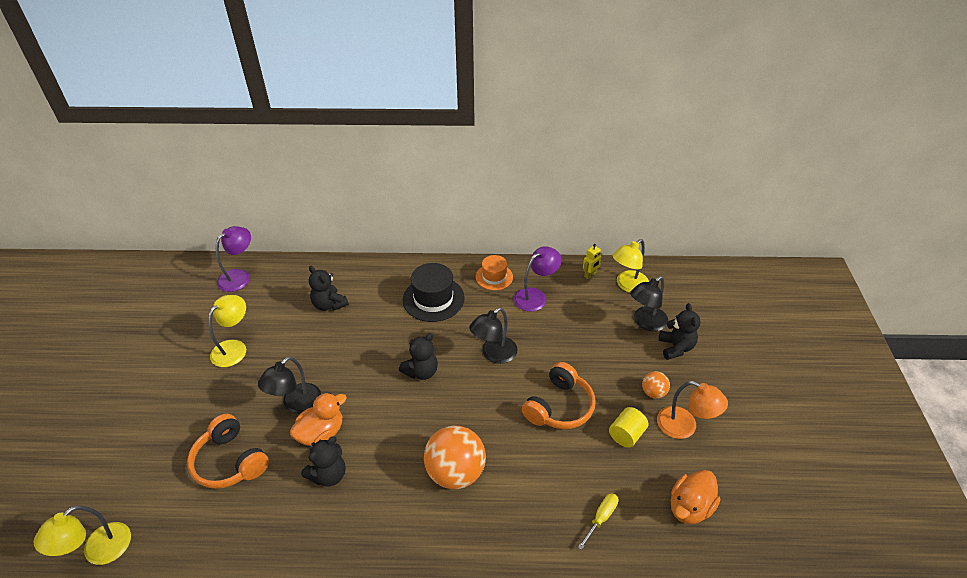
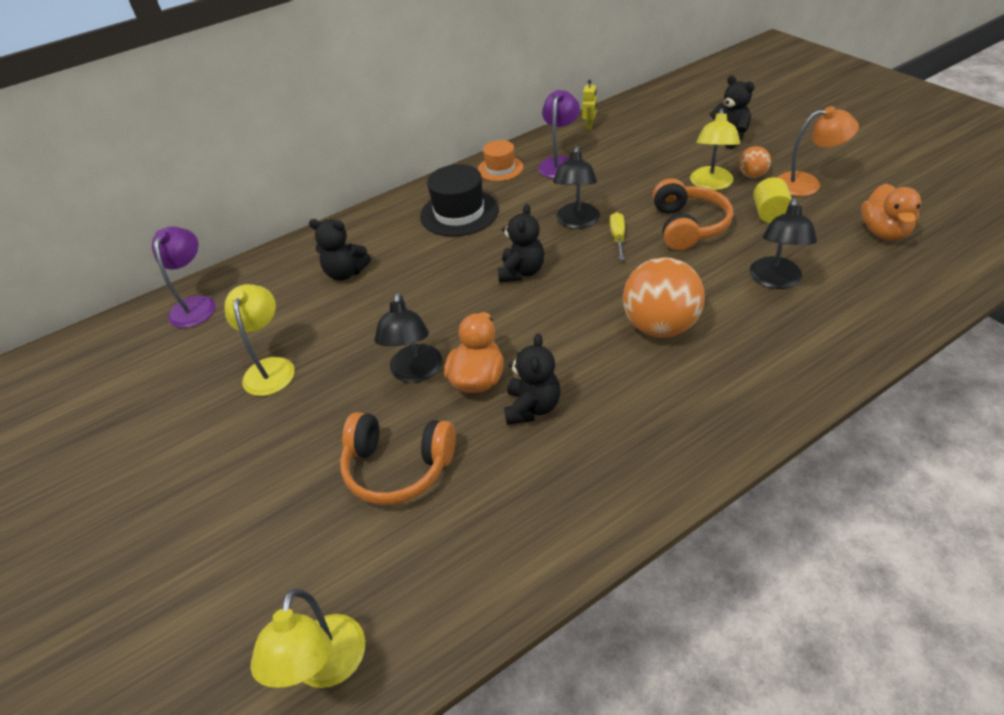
camera: 30 degrees left, 0 degrees up
yellow screwdriver [578,493,618,550] -> yellow screwdriver moved to [610,212,625,260]
yellow lamp [612,239,649,293] -> yellow lamp moved to [690,108,740,190]
black lamp [630,276,668,331] -> black lamp moved to [750,198,817,289]

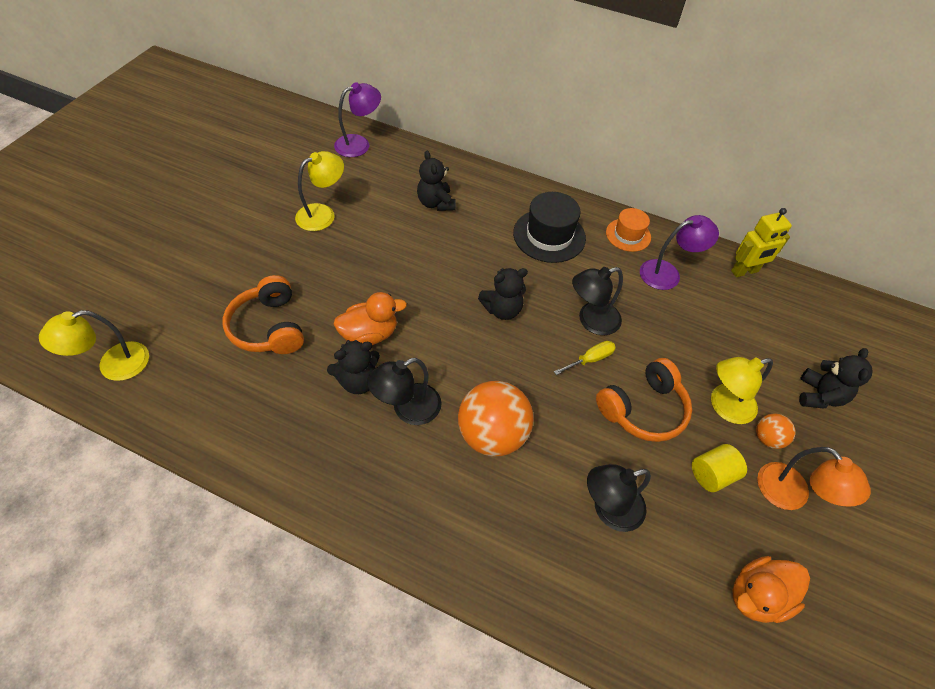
camera: 50 degrees right, 10 degrees up
black lamp [374,292,442,383] -> black lamp moved to [367,358,441,425]
yellow robot [582,80,597,130] -> yellow robot [731,208,792,277], size x1.63

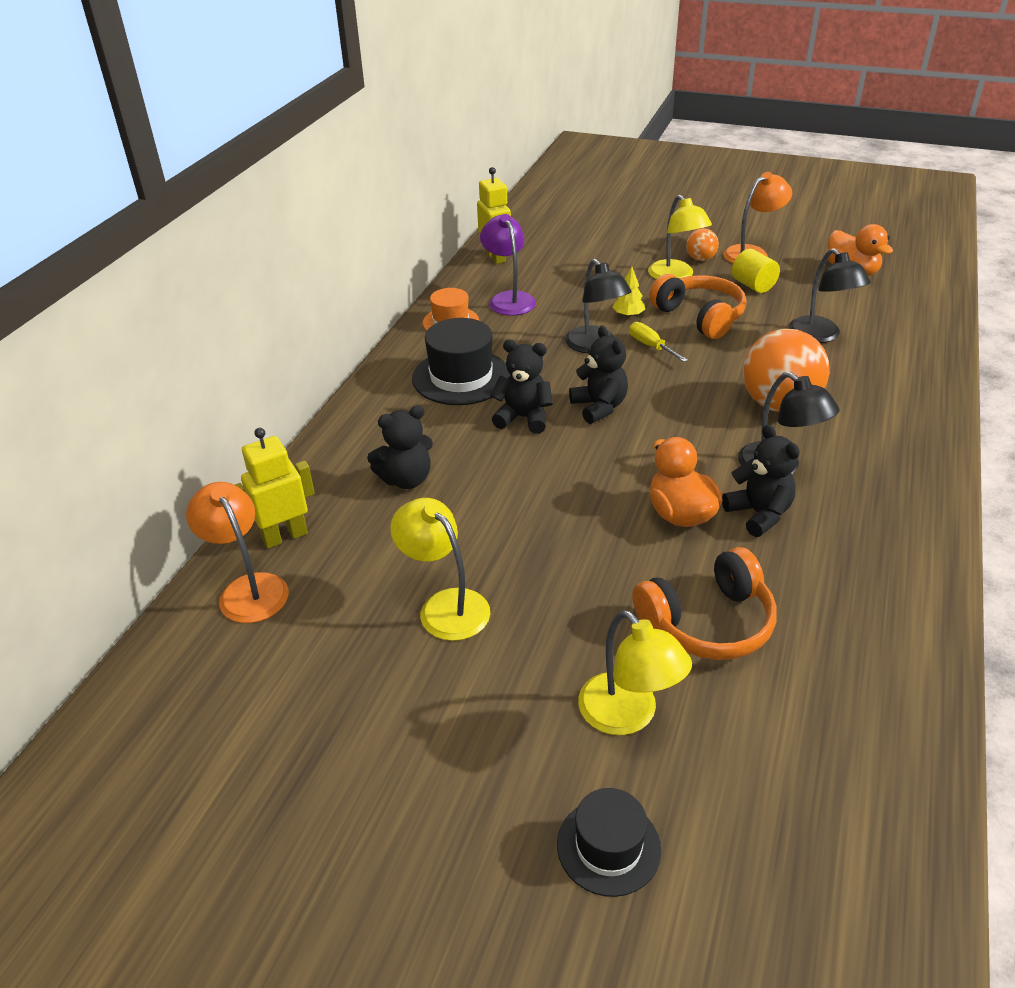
camera: 90 degrees left, 15 degrees down
yellow lamp [39,310,149,381] -> yellow lamp moved to [578,610,692,735]
purple lamp [334,82,381,157] -> orange lamp [186,482,289,623]
black teddy bear [799,348,873,408] -> black teddy bear moved to [490,340,553,434]
none -> yellow robot [235,428,315,549]
none -> black hat [557,788,661,897]
none -> yellow tree [613,266,645,318]

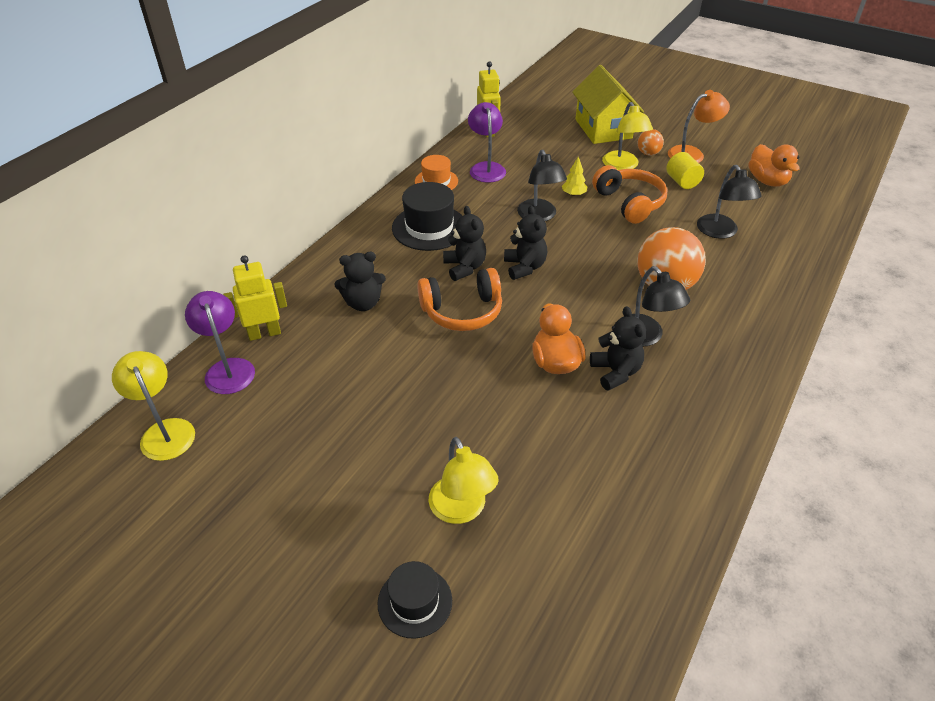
camera: 10 degrees right, 5 degrees up
orange lamp [186,482,289,623] -> purple lamp [185,291,255,394]
yellow lamp [390,498,490,641] -> yellow lamp moved to [112,351,195,461]
black teddy bear [490,340,553,434] -> black teddy bear turned 45 degrees clockwise [443,206,486,281]
yellow screwdriver [629,322,688,362] -> none
orange headphones [632,547,777,660] -> orange headphones moved to [417,268,502,331]
none -> yellow house [572,65,644,144]

